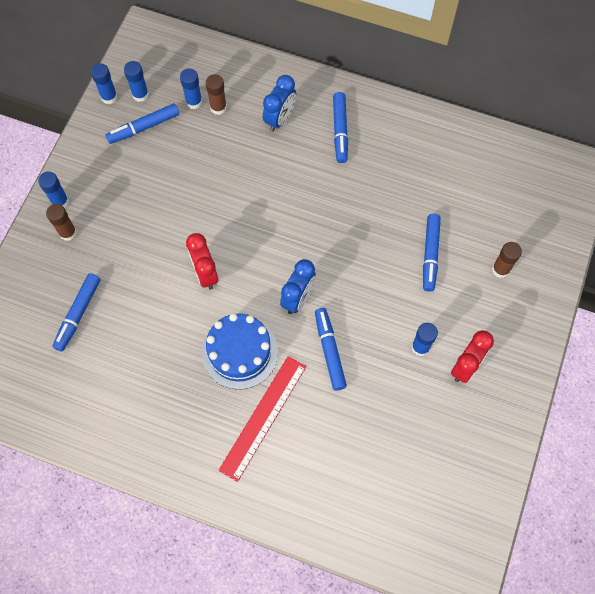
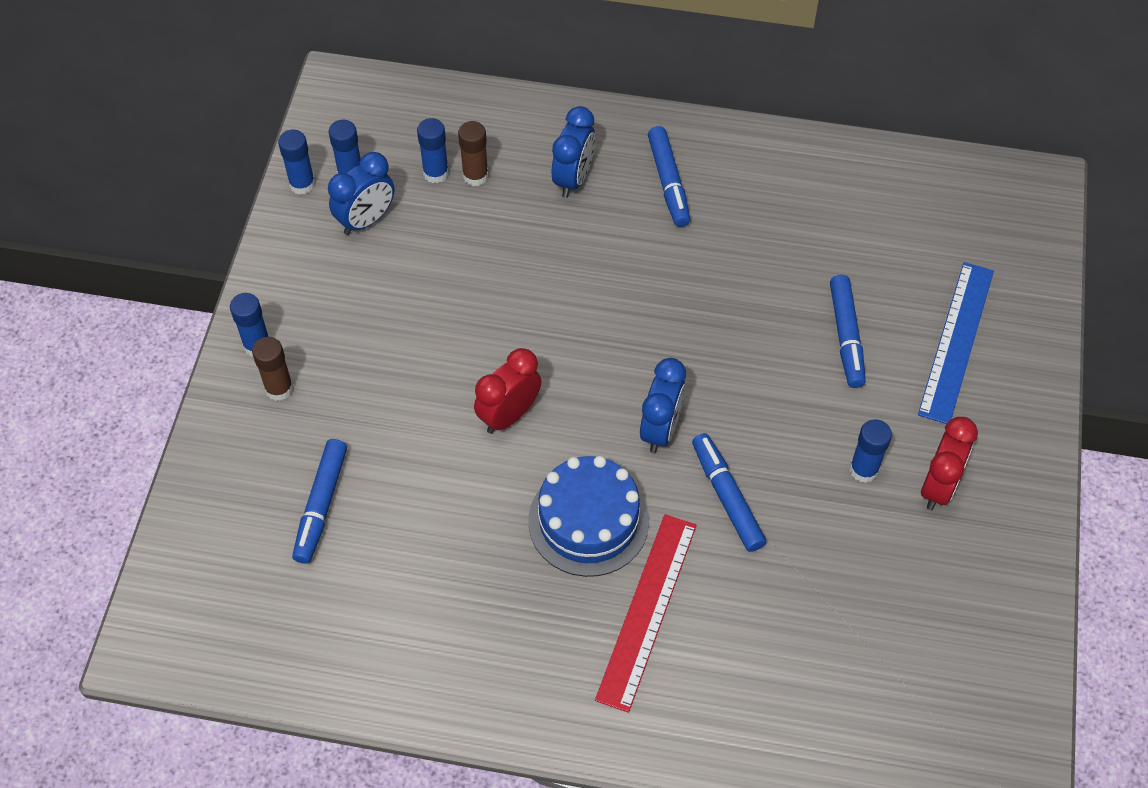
camera: 10 degrees left, 10 degrees down
blue marker [106,103,179,144] -> blue clock [328,152,394,235]
red clock [186,233,218,290] -> red clock turned 75 degrees clockwise [474,348,542,434]
brown glue stick [492,242,522,278] -> blue ruler [918,262,994,424]

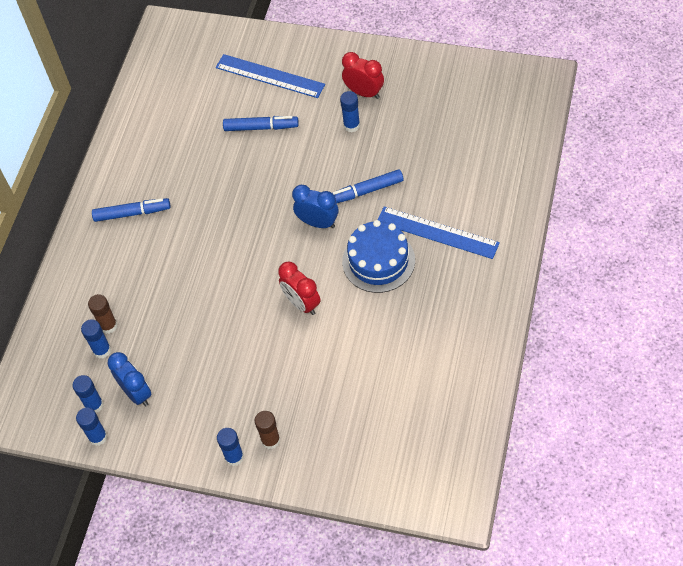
camera: 80 degrees left, 0 degrees up
blue marker [292,439,347,564] -> none
blue clock [552,106,595,198] -> none
red ruler [595,514,697,713] -> blue ruler [378,207,500,259]

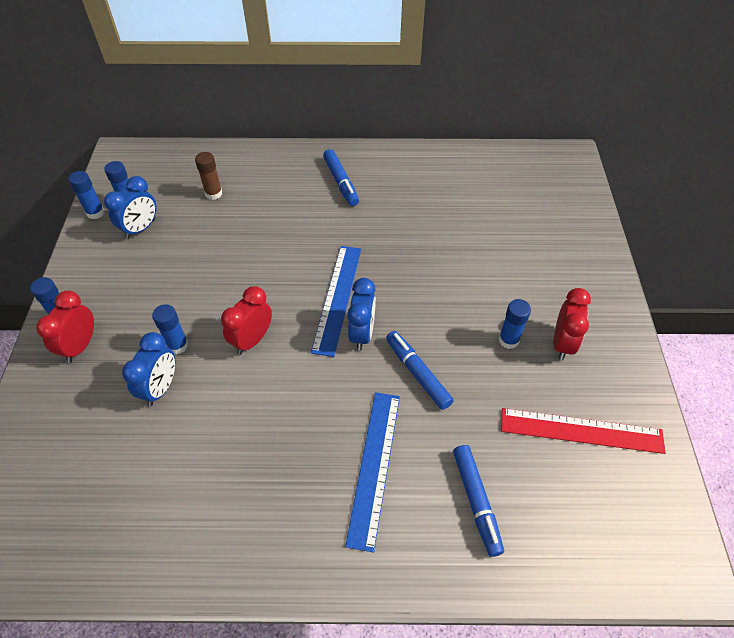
camera: 70 degrees right, 5 degrees down
blue glue stick [81,319,111,359] -> blue glue stick moved to [152,304,188,354]
blue ruler [216,54,325,98] -> blue ruler moved to [311,246,361,357]
blue marker [223,116,299,131] -> blue marker moved to [453,445,504,557]
brown glue stick [254,411,280,449] -> red clock [36,290,94,363]
blue cake [342,220,415,293] -> none
none -> blue clock [122,332,175,406]
none -> red ruler [501,408,666,454]

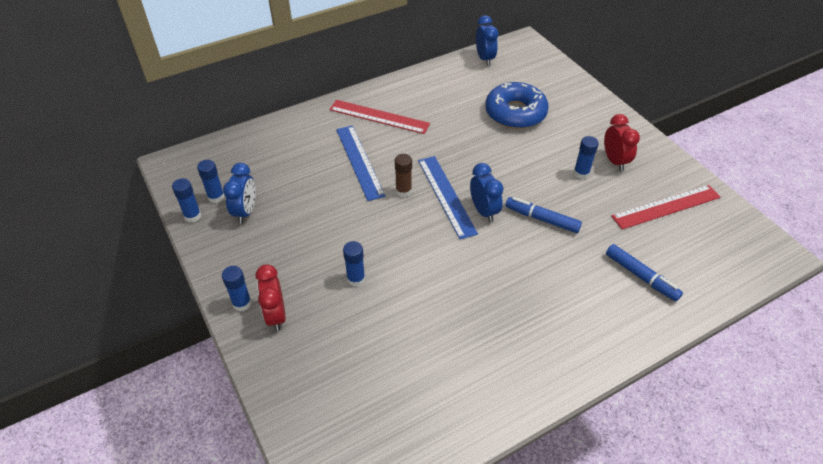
camera: 30 degrees left, 5 degrees down
blue clock [122,332,175,406] -> blue clock moved to [476,15,498,66]
brown glue stick [195,152,222,200] -> brown glue stick moved to [395,154,412,197]
red clock [221,286,272,355] -> none
blue marker [323,149,359,206] -> red ruler [329,100,430,134]
blue ruler [345,392,400,553] -> blue ruler moved to [336,125,385,201]
none -> blue donut [485,82,549,129]

